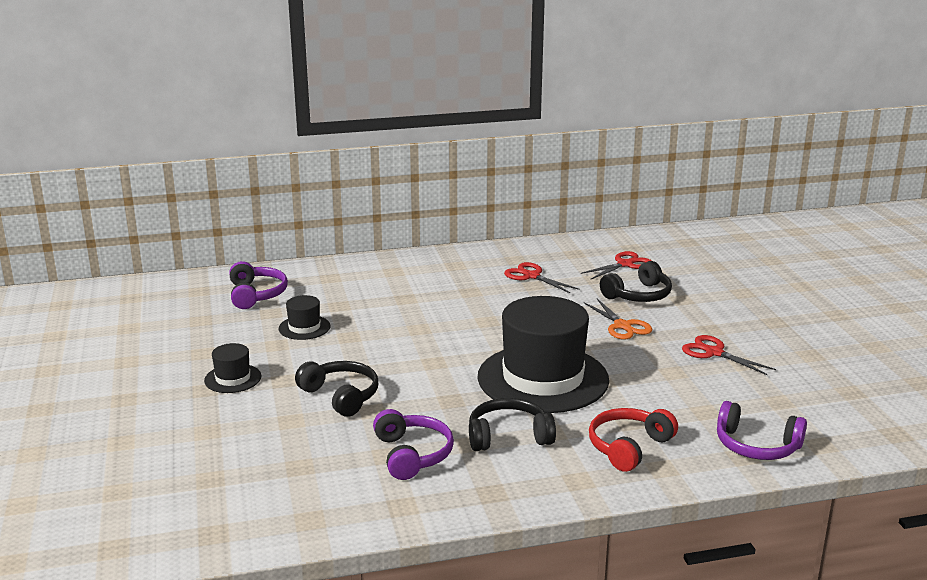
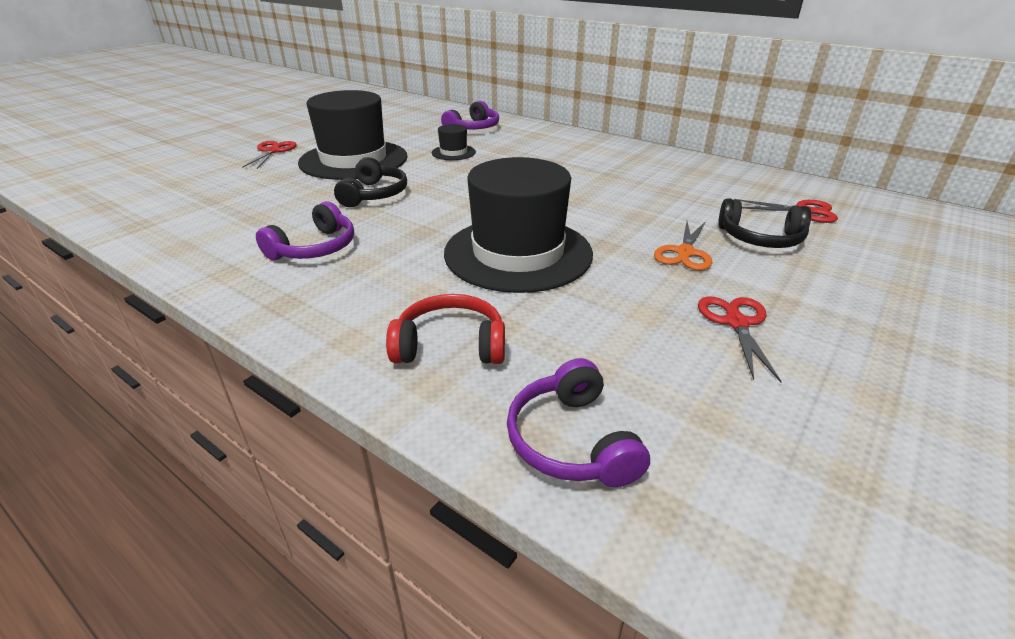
camera: 50 degrees right, 10 degrees up
black hat [204,343,262,393] -> black hat [298,90,407,180], size x2.33
black headphones [469,398,556,451] -> none
red scissors [504,262,580,293] -> red scissors moved to [242,141,296,169]

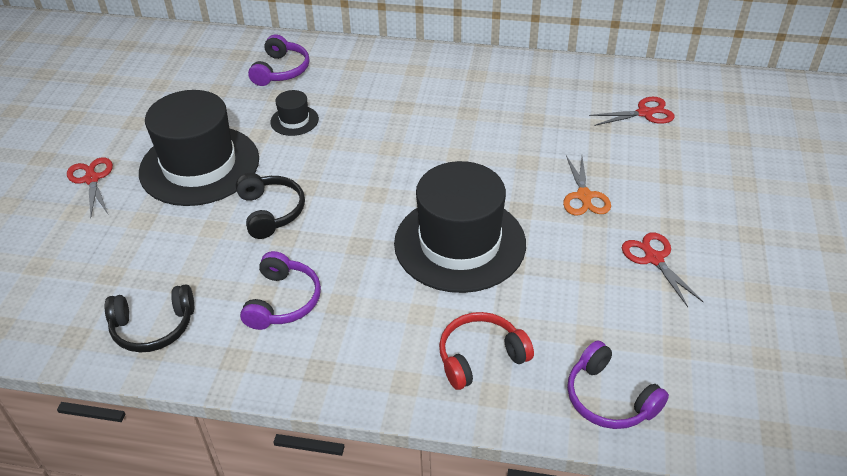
camera: 25 degrees left, 10 degrees up
black headphones [718,198,811,248] -> black headphones moved to [105,284,194,352]

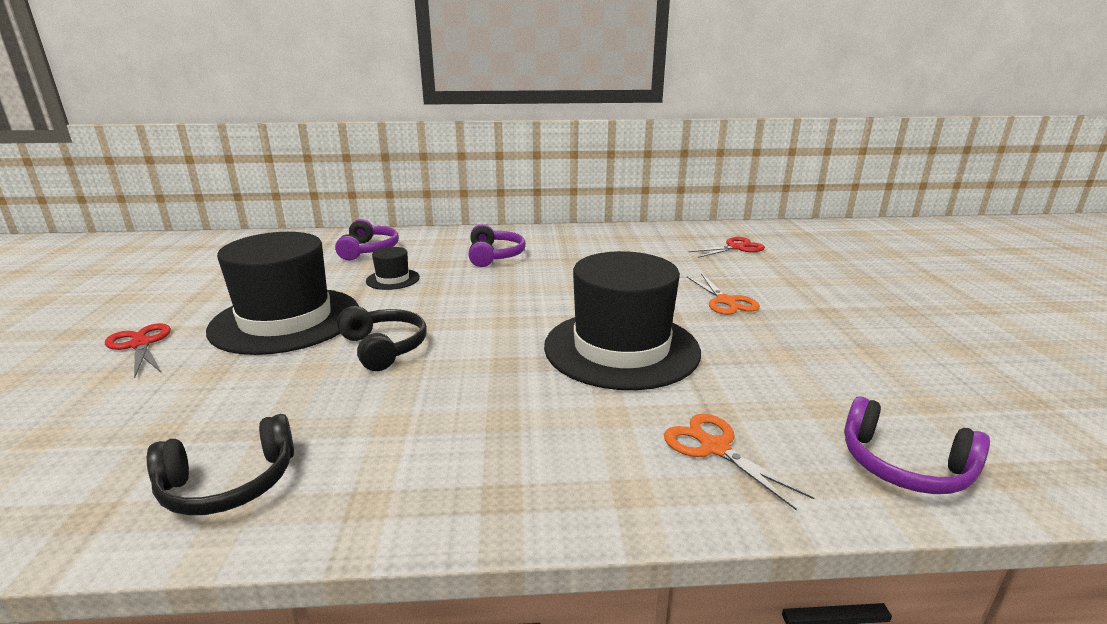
camera: 15 degrees left, 20 degrees down
purple headphones [240,251,321,330] -> purple headphones moved to [469,224,526,267]
red headphones [439,312,534,390] -> orange scissors [664,414,814,510]
red scissors [622,232,703,307] -> none

